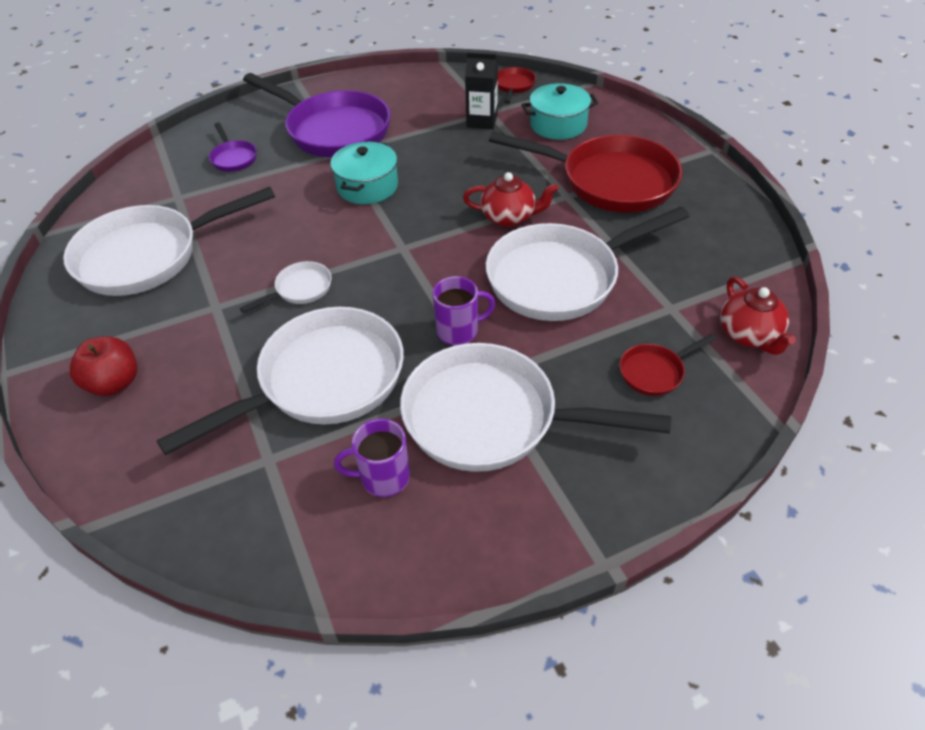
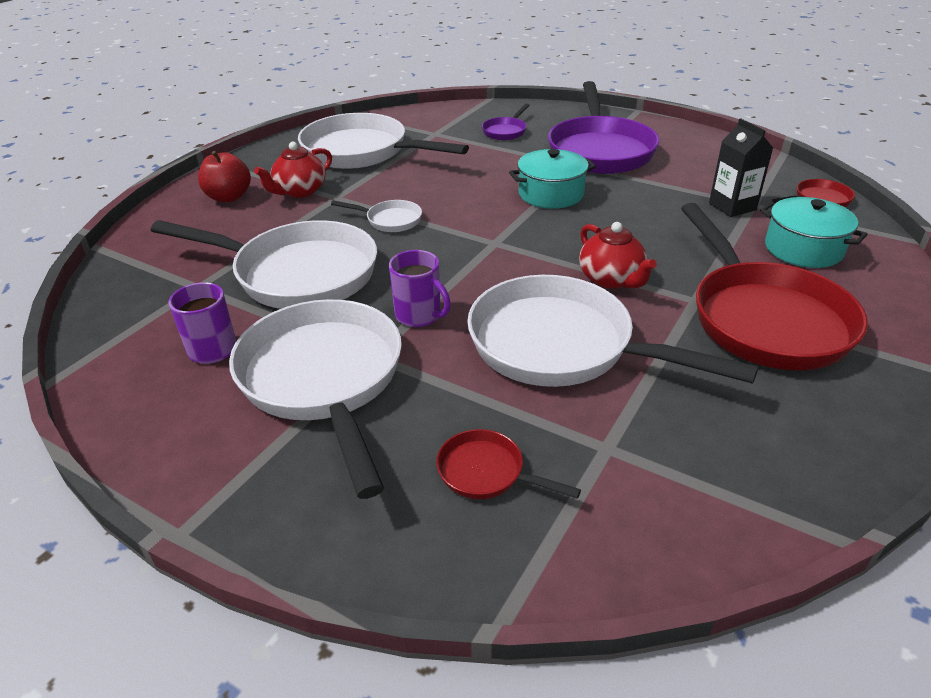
camera: 55 degrees right, 10 degrees down
red teapot [720,277,796,355] -> red teapot moved to [254,142,332,198]

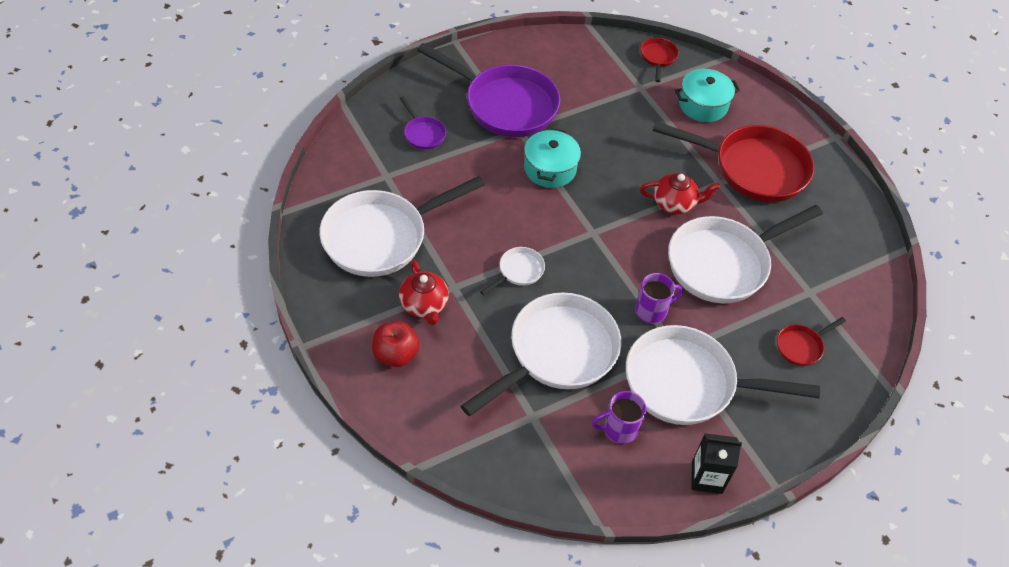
camera: 65 degrees left, 15 degrees up
black carton [709,118,773,217] -> black carton moved to [691,433,742,494]

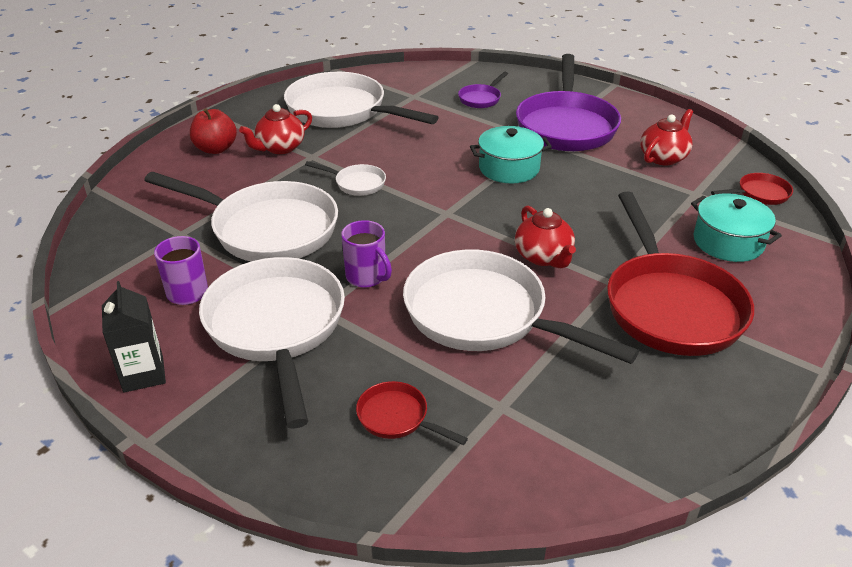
camera: 70 degrees right, 15 degrees down
none -> red teapot [640,109,693,166]

